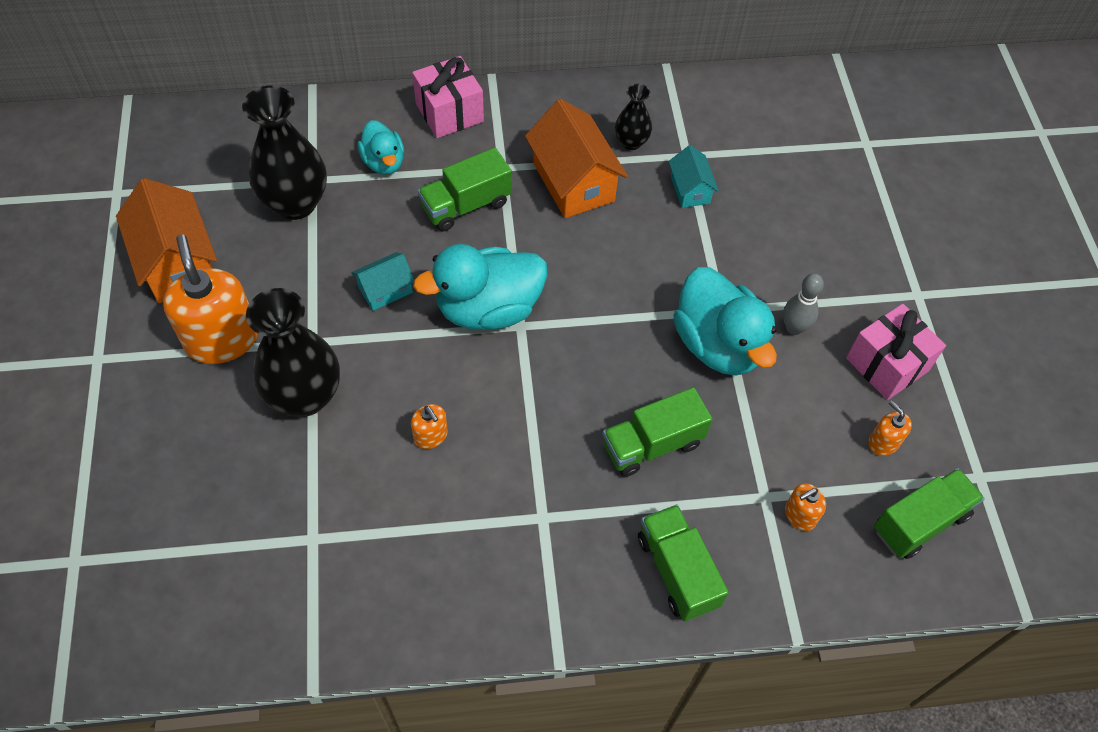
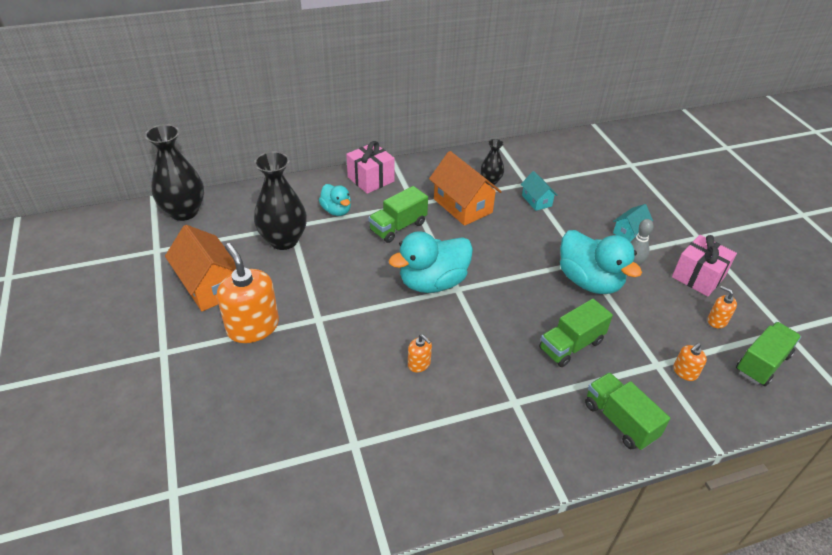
camera: 10 degrees left, 15 degrees down
black vase [246,288,340,417] -> black vase moved to [145,124,204,221]
turquoise house [351,252,414,311] -> turquoise house moved to [613,204,653,242]

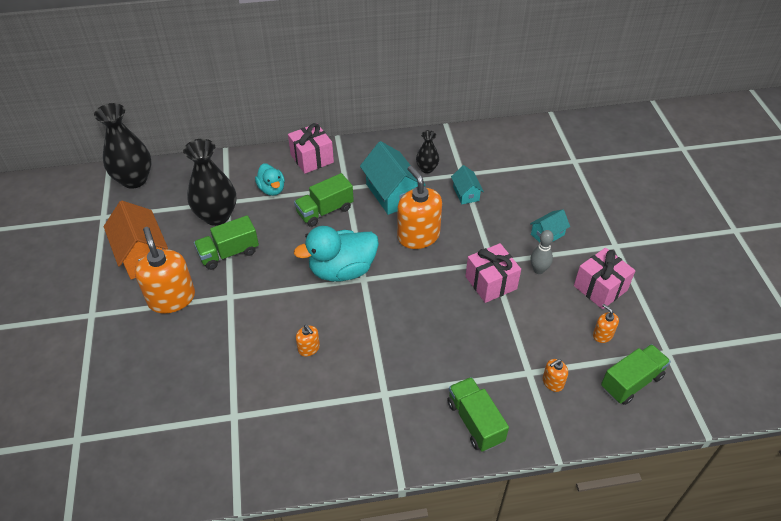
camera: 10 degrees right, 5 degrees up
orange house [429,151,502,226] -> turquoise house [360,141,426,215]
green truck [539,299,613,367] -> green truck moved to [194,215,259,270]
turquoise duck [560,230,642,294] -> pink gift [465,243,521,303]
none -> orange soap dispenser [397,166,442,249]

